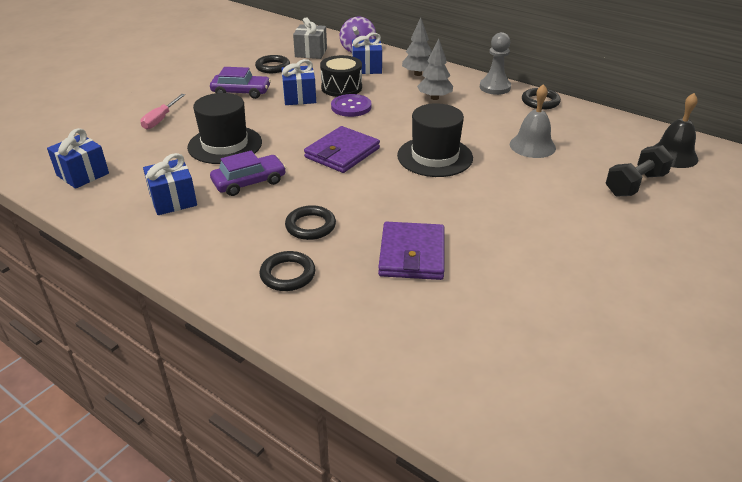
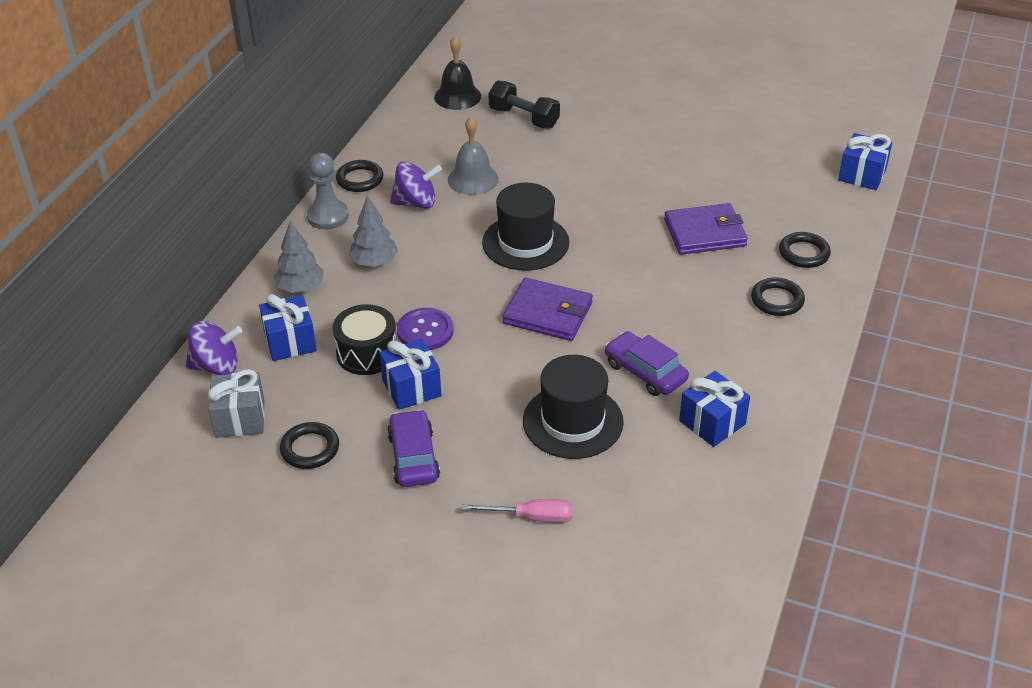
camera: 105 degrees left, 5 degrees up
blue gift [47,128,109,189] -> blue gift moved to [838,133,892,190]
black ring [285,205,336,240] -> black ring moved to [779,232,831,268]
none -> purple spinning top [390,161,442,209]

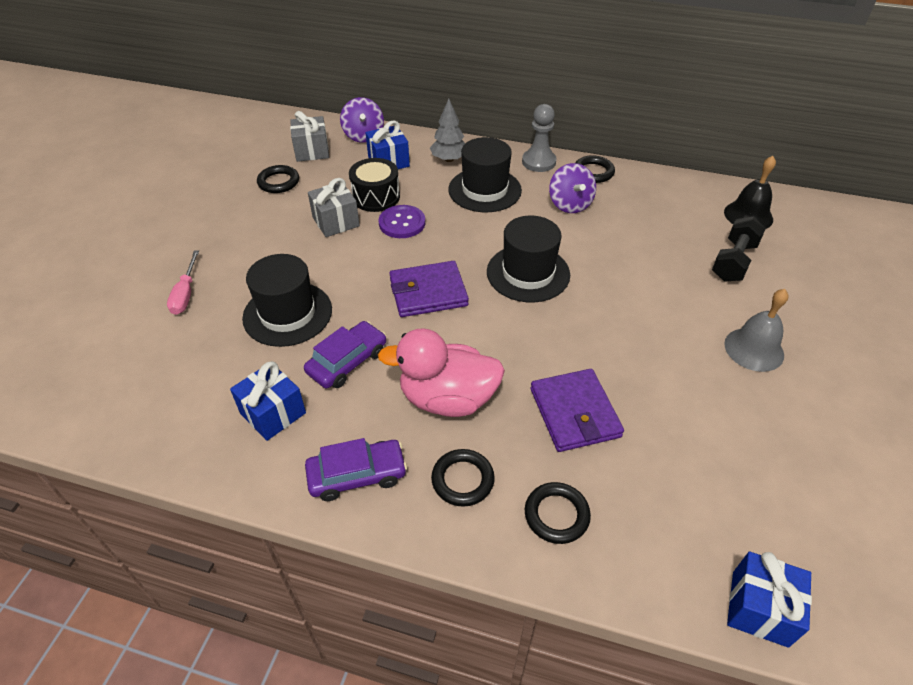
camera: 85 degrees right, 5 degrees up
grey tree [349,195,398,267] -> black hat [448,137,522,212]
blue gift [380,339,441,410] -> grey gift [308,178,360,237]
purple car [387,409,440,487] -> purple car moved to [305,438,407,501]
grey bell [448,117,499,195] -> grey bell moved to [724,289,789,372]
purple wallet [502,278,593,341] -> purple wallet turned 60 degrees clockwise [389,261,469,317]
none -> pink duck [378,328,505,417]

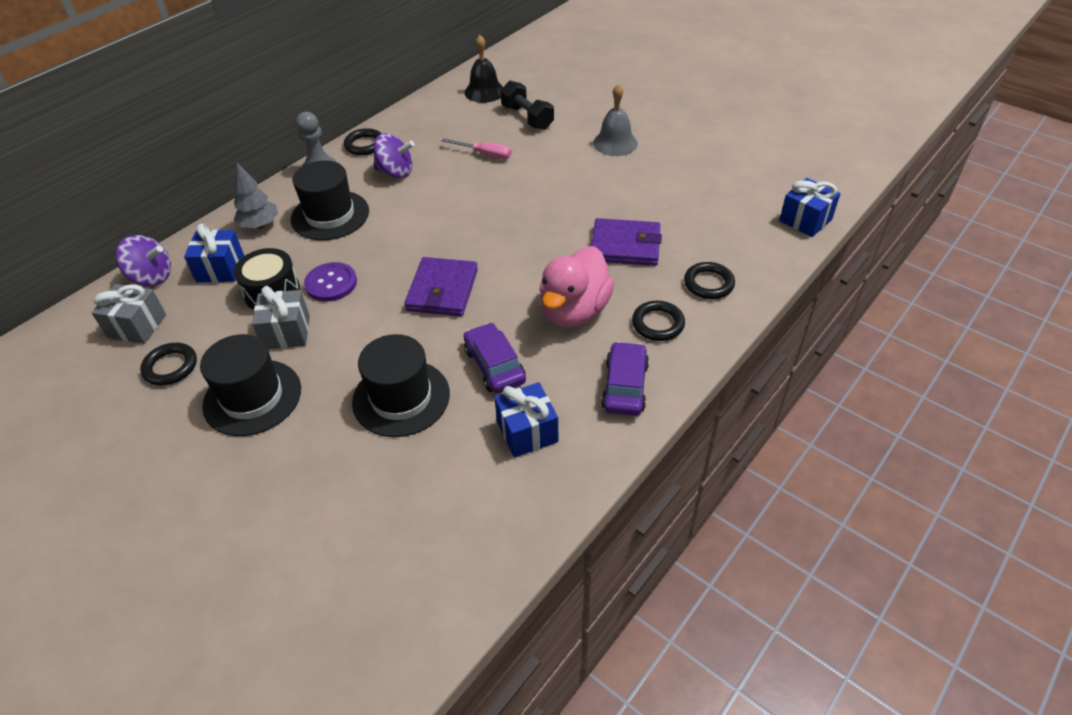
camera: 65 degrees left, 0 degrees up
pink screwdriver [167,250,199,315] -> pink screwdriver moved to [442,138,511,160]
black hat [487,216,570,302] -> black hat moved to [200,334,301,436]

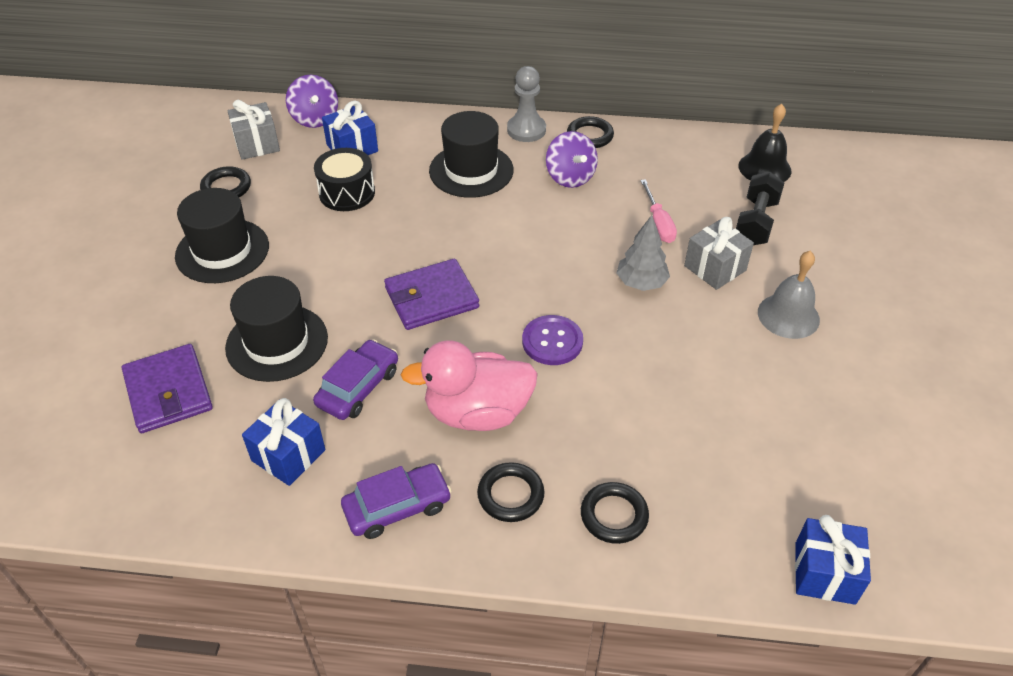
camera: 55 degrees right, 0 degrees up
grey tree [234,163,278,228] -> grey tree moved to [616,215,670,291]
grey gift [252,286,310,349] -> grey gift moved to [684,217,754,290]
purple button [304,262,357,302] -> purple button moved to [522,315,583,365]
purple wallet [591,218,662,266] -> purple wallet moved to [122,344,213,433]

